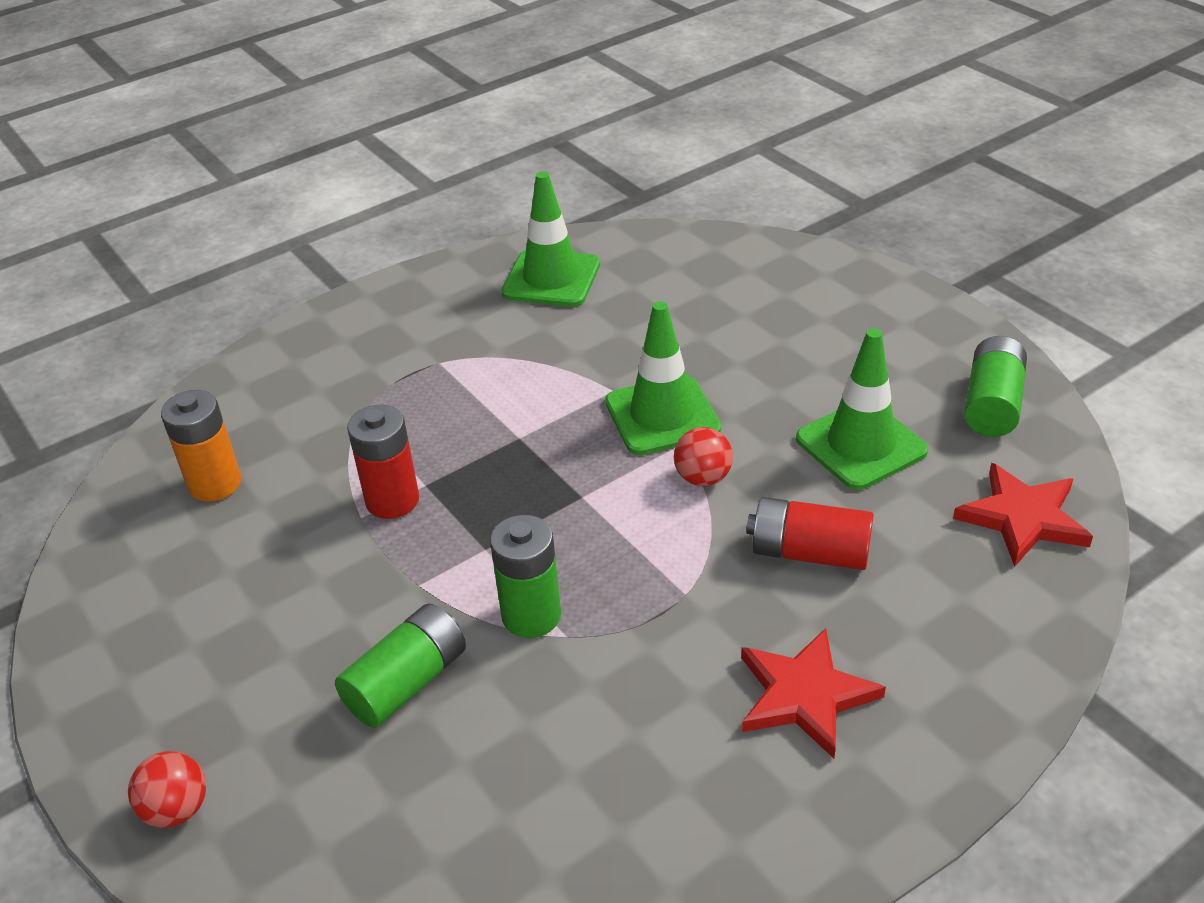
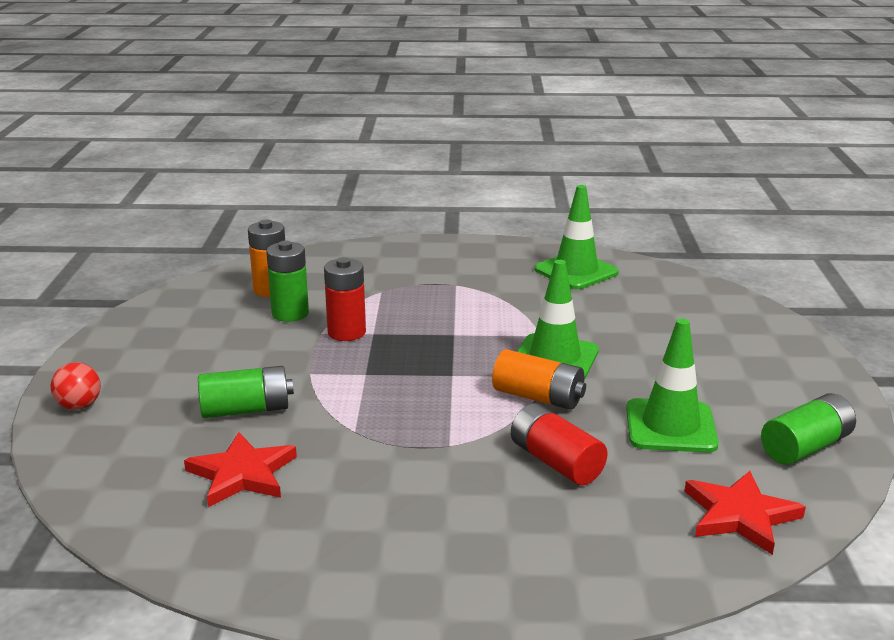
camera: 35 degrees right, 15 degrees down
green battery [490,515,561,638] -> green battery moved to [266,241,309,322]
red ball [674,427,733,486] -> orange battery [492,349,586,410]
red star [741,628,886,759] -> red star moved to [184,432,297,507]

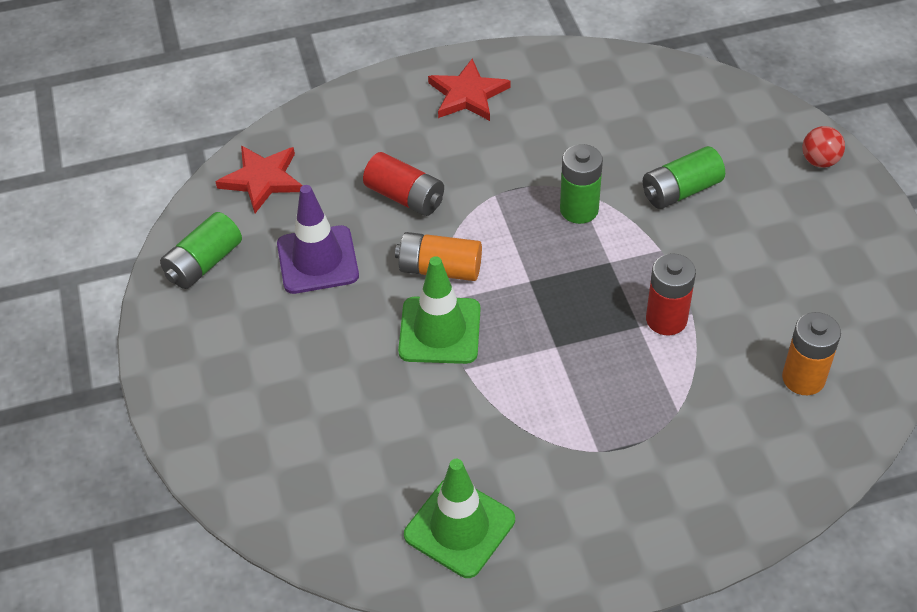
camera: 165 degrees right, 25 degrees up
red star [184,432,297,507] -> red star moved to [428,59,511,121]
green battery [266,241,309,322] -> green battery moved to [560,144,603,224]
green traffic cone [626,319,719,453] -> purple traffic cone [277,185,359,294]

